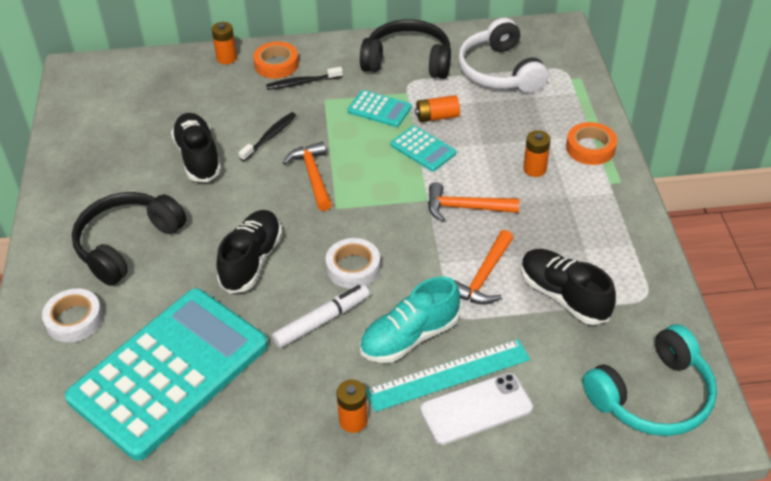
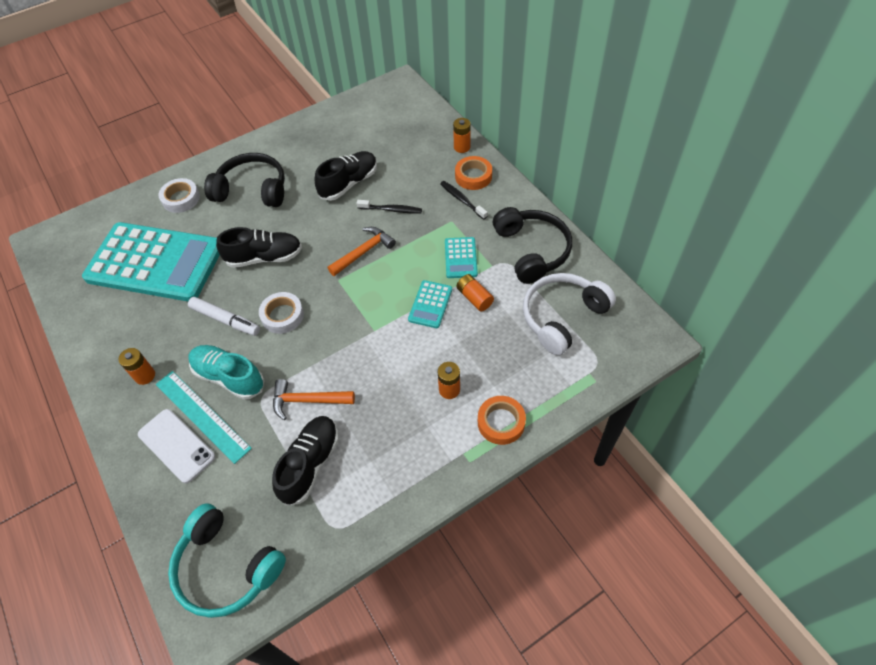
camera: 65 degrees right, 10 degrees up
orange hammer [428,182,519,222] -> none

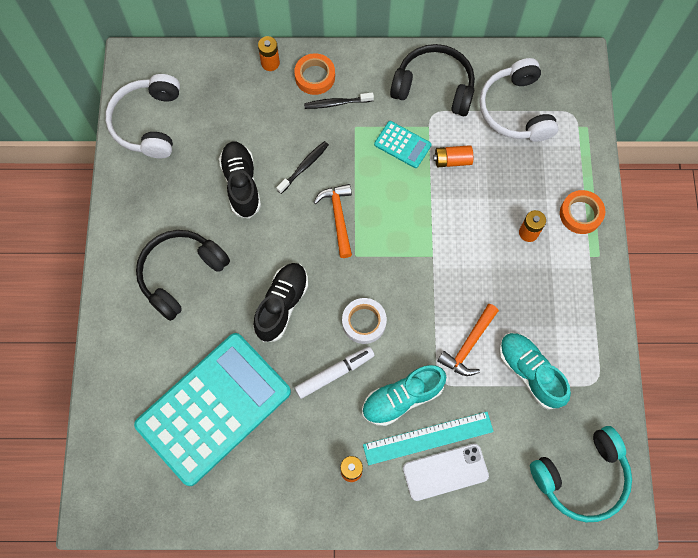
camera: 60 degrees left, 15 degrees up
white tape [159,178,200,213] -> none
black shoe [272,416,339,506] -> turquoise shoe [499,333,571,410]
turquoise calculator [408,280,452,328] -> none
none -> white headphones [106,74,180,158]

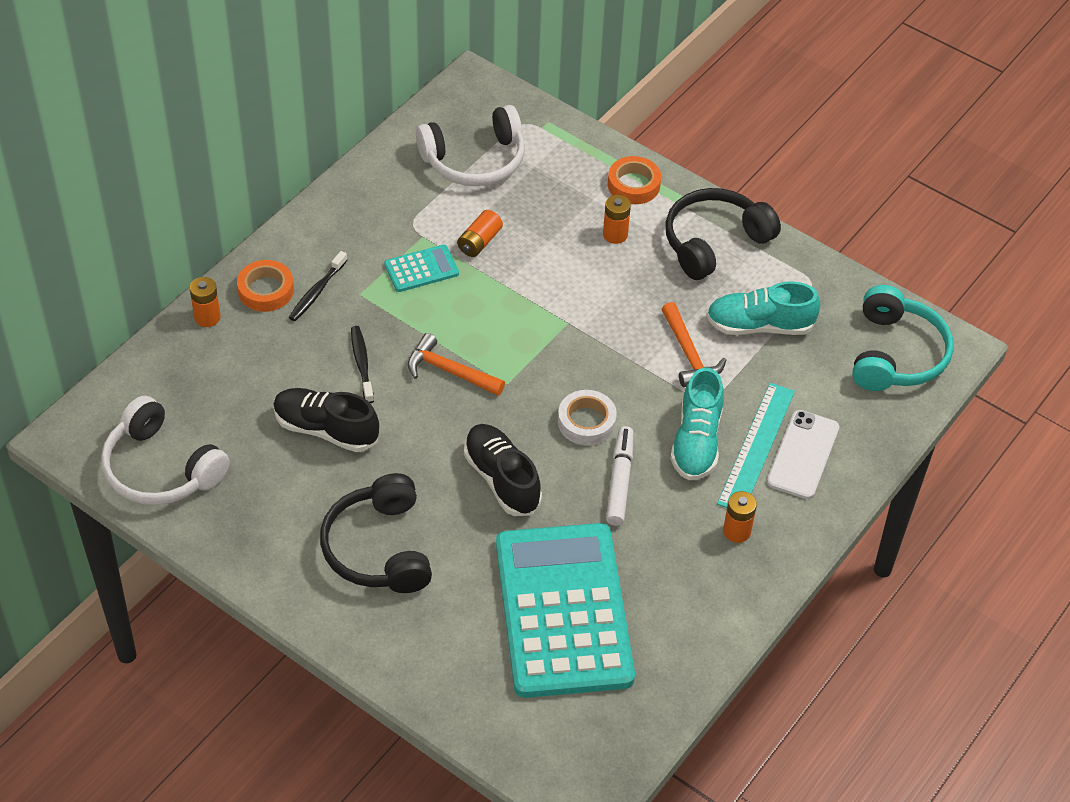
camera: 55 degrees left, 20 degrees down
black headphones [390,44,475,116] -> black headphones moved to [665,188,781,280]
white headphones [479,58,559,142] -> white headphones turned 45 degrees counterclockwise [416,105,525,186]

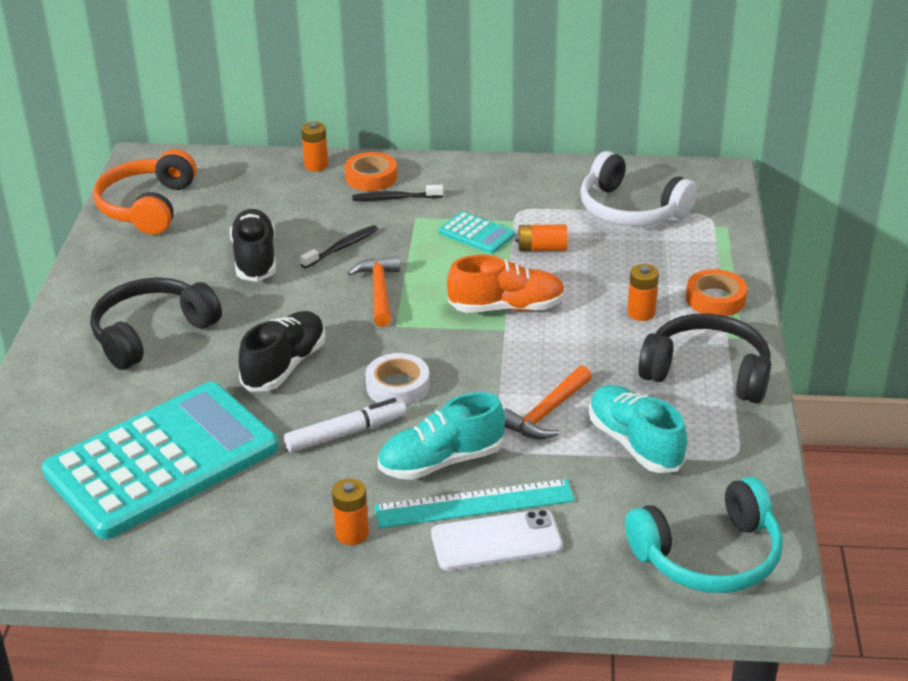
camera: 60 degrees right, 15 degrees down
white headphones [101,395,230,505] -> orange headphones [93,149,196,235]
none -> orange shoe [447,255,566,313]

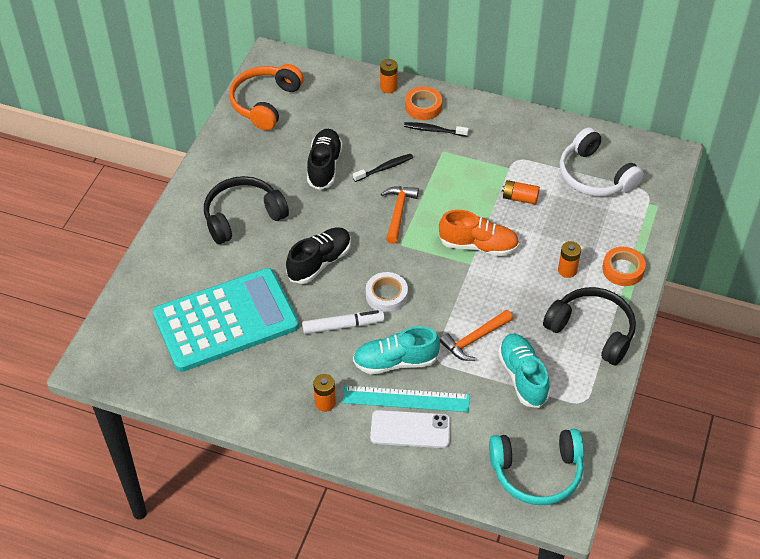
camera: 15 degrees right, 15 degrees up
turquoise calculator [439,212,515,253] -> none

